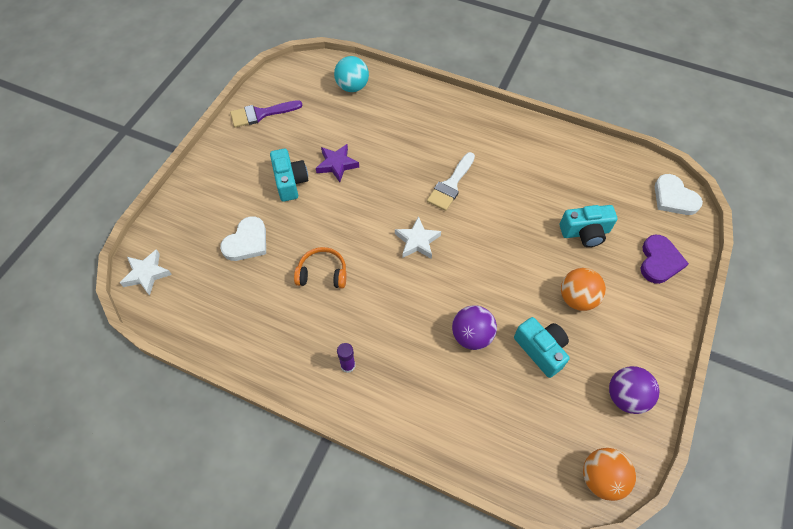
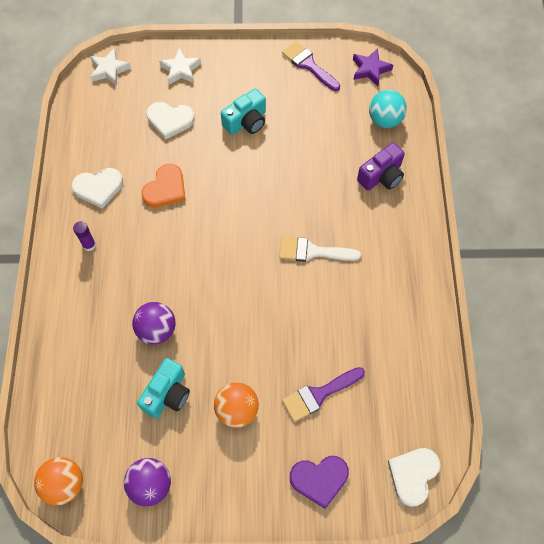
camera: 65 degrees right, 5 degrees up
orange headphones [294,247,347,289] -> orange heart [142,164,185,207]
purple star [316,144,359,182] -> purple star moved to [353,48,393,86]
white star [395,216,441,259] -> white star moved to [159,48,201,85]
turquoise camera [560,205,617,247] -> purple brush [282,367,365,422]
none -> white heart [72,168,123,209]
none -> purple camera [357,143,405,191]

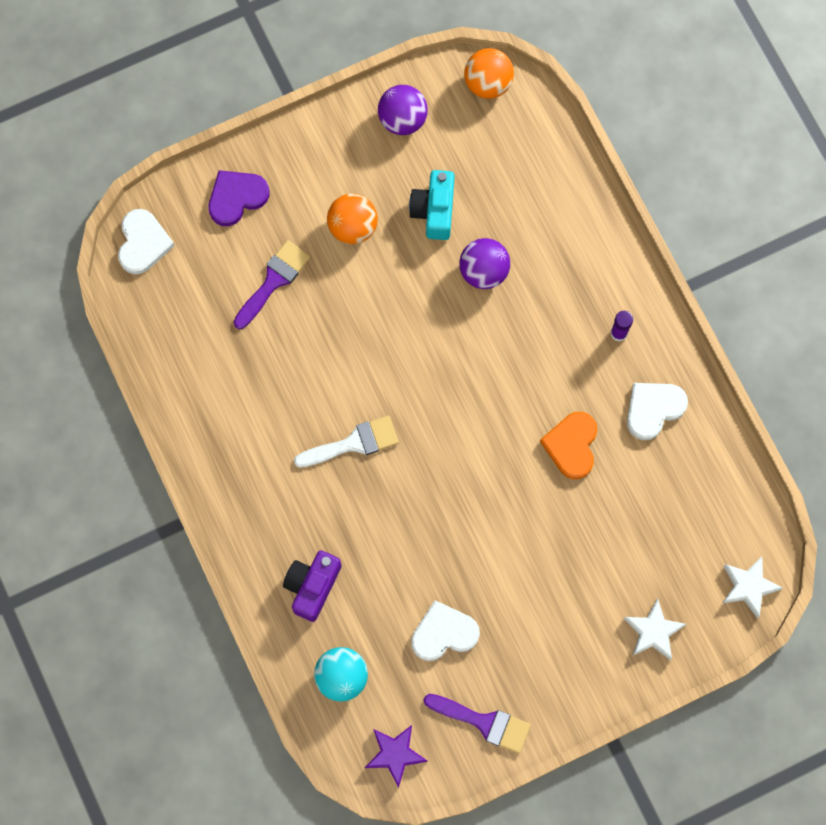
camera: 155 degrees right, 10 degrees up
white heart [147,102,195,140] -> white heart moved to [411,600,480,661]
turquoise camera [221,89,266,135] -> none

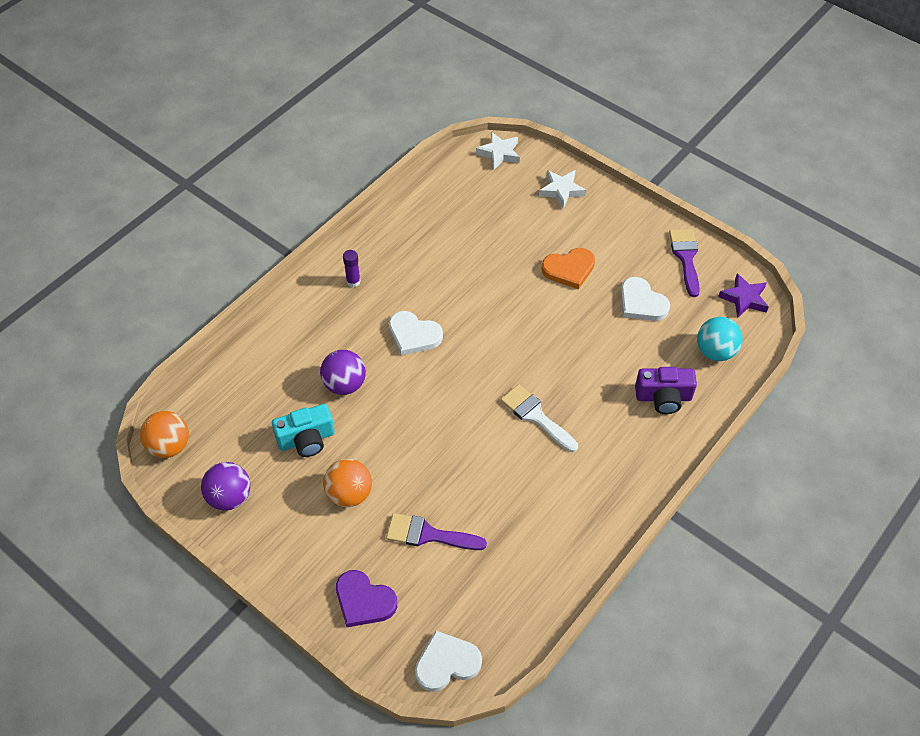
camera: 115 degrees left, 20 degrees down
orange heart [540,411,598,479] -> orange heart moved to [541,248,595,289]
white heart [627,383,688,440] -> white heart moved to [389,311,443,355]

